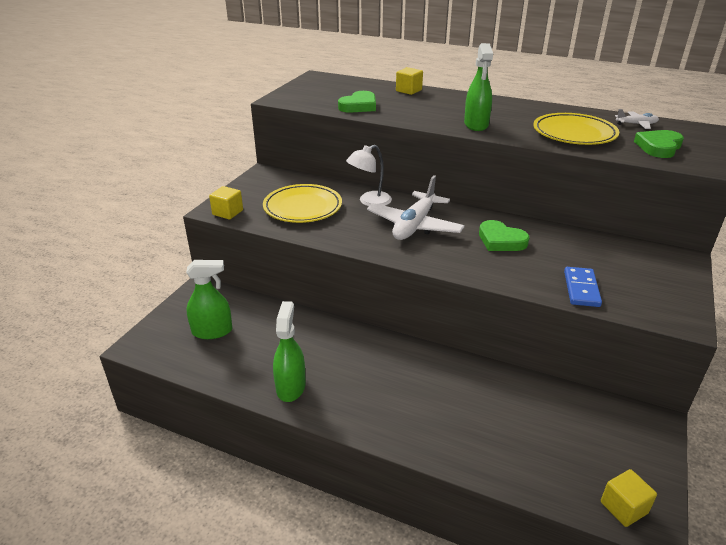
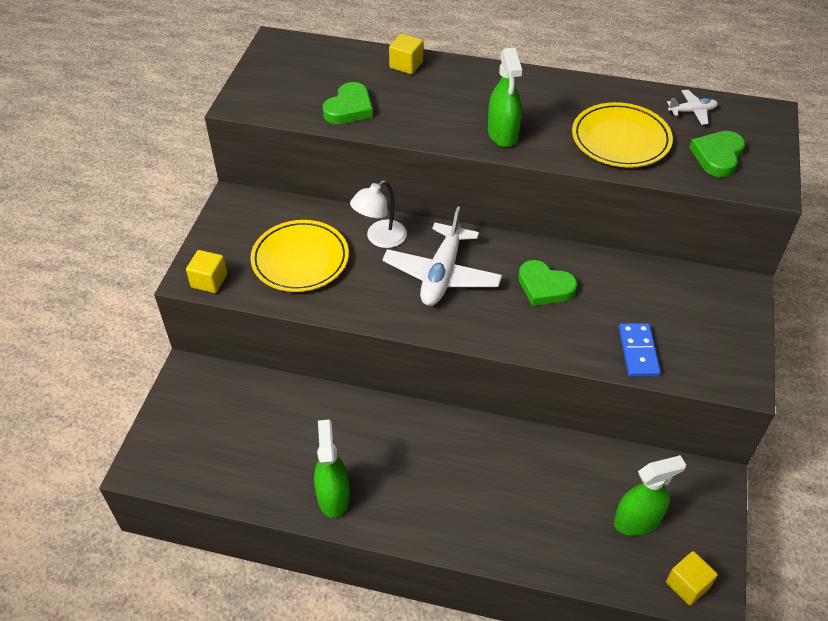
camera: 10 degrees left, 15 degrees up
green spray bottle [186,260,232,339] -> green spray bottle moved to [614,455,686,536]

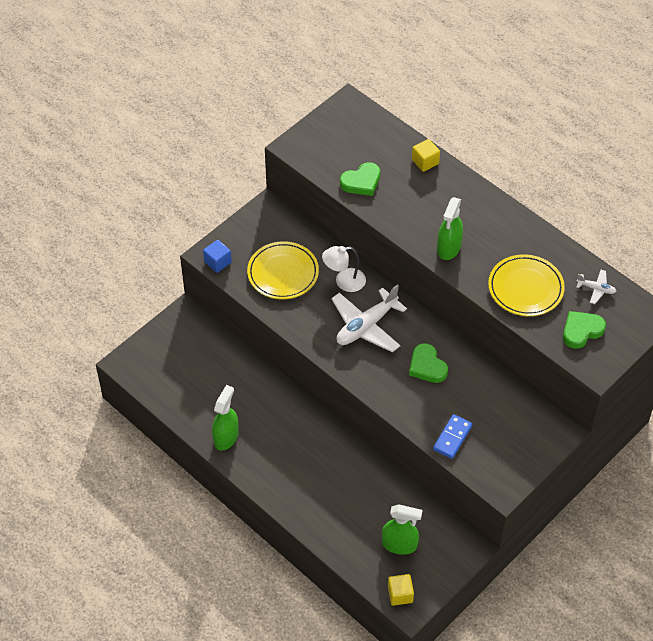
camera: 30 degrees right, 5 degrees up
yellow cube [186,250,227,293] -> blue cube [203,240,232,273]

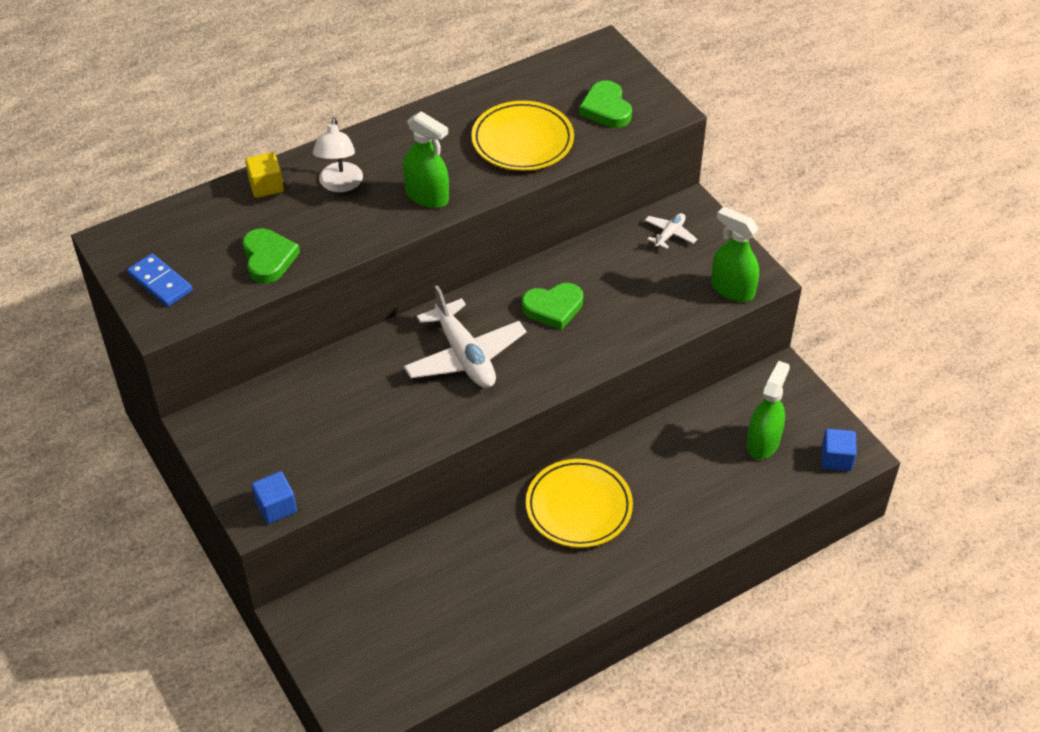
camera: 75 degrees left, 5 degrees down
green spray bottle [212,385,239,451] -> green spray bottle moved to [711,206,759,302]
yellow plate [247,241,319,299] -> yellow plate moved to [526,459,633,548]
white lamp [322,246,366,292] -> white lamp moved to [313,117,363,192]
yellow cube [388,574,414,606] -> blue cube [822,429,857,471]
blue domino [433,414,473,459] -> blue domino moved to [127,253,193,307]
white plane [577,270,617,304] -> white plane moved to [645,213,697,249]

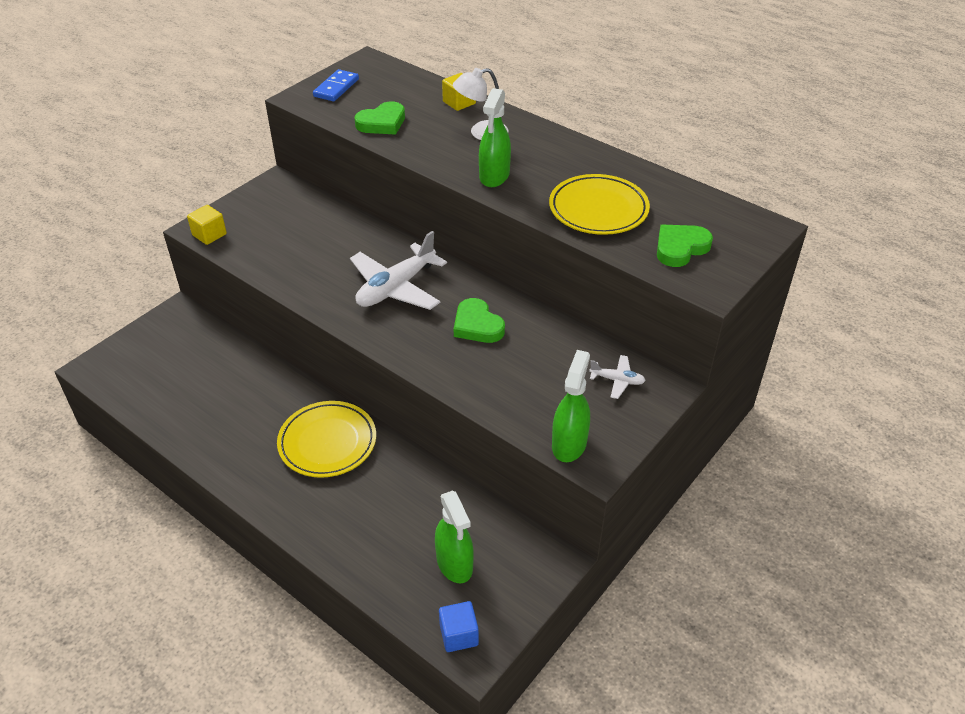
camera: 70 degrees right, 5 degrees down
blue cube [252,471,297,524] -> yellow cube [187,205,227,245]
green spray bottle [746,361,790,460] -> green spray bottle turned 60 degrees clockwise [435,491,474,583]

